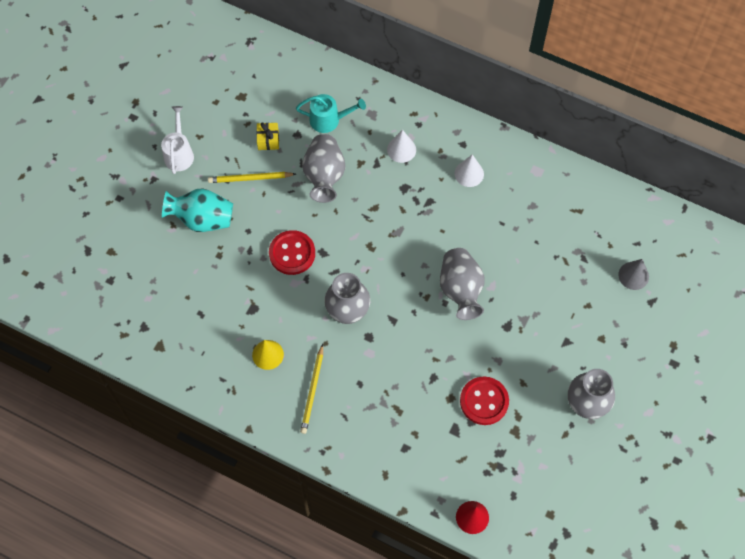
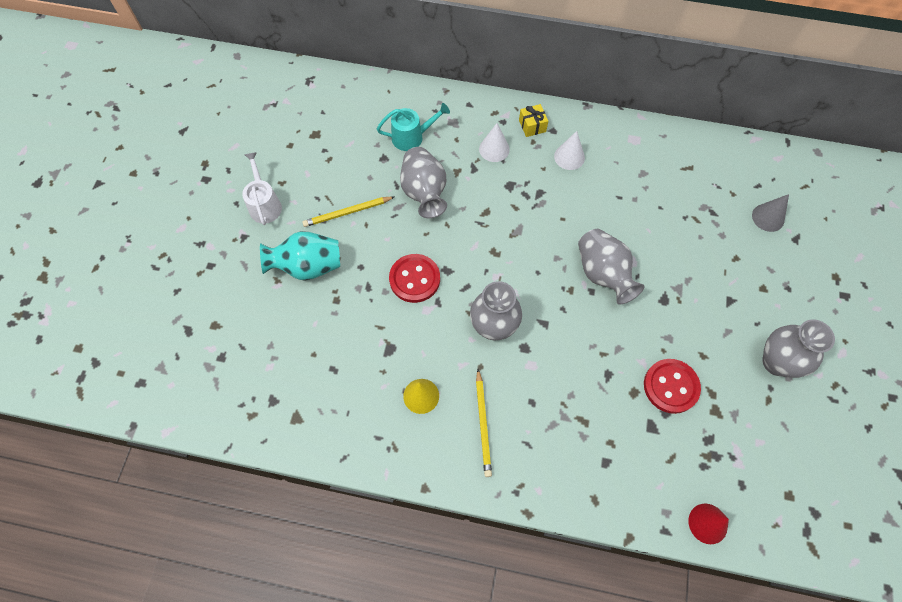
camera: 15 degrees left, 0 degrees up
yellow gift [256,123,279,150] -> yellow gift moved to [519,104,548,137]

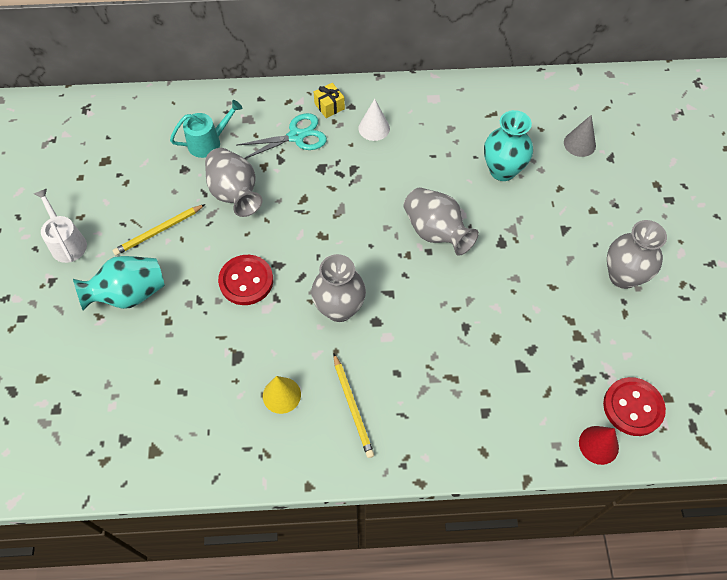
camera: 15 degrees left, 5 degrees down
white cone [479,123,510,162] -> turquoise scissors [237,113,327,159]
red button [644,359,701,414] -> red button moved to [603,377,666,436]
none -> turquoise vase [484,110,533,181]

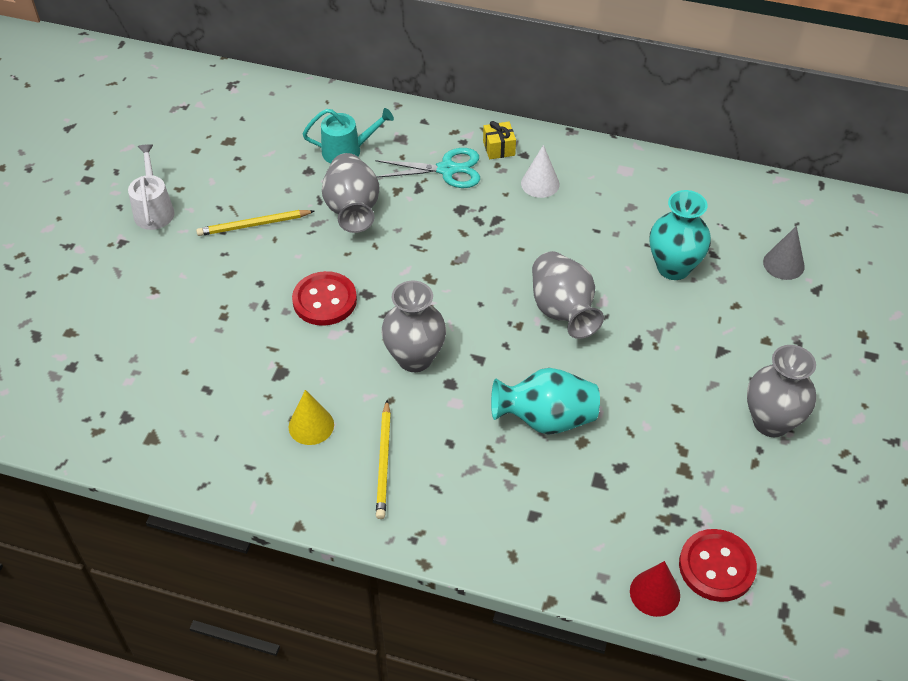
camera: 20 degrees right, 10 degrees down
turquoise vase [73,256,165,310] -> turquoise vase moved to [491,368,600,435]

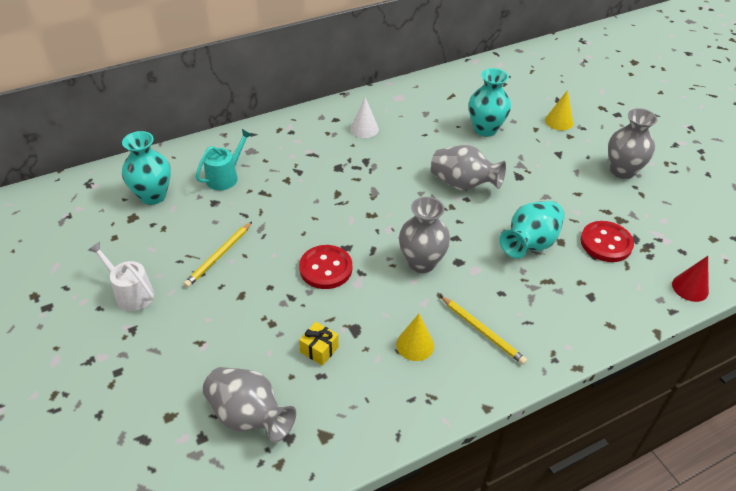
camera: 45 degrees left, 5 degrees down
grey vase [322,153,380,233] -> grey vase moved to [202,367,296,443]
turquoise scissors [375,148,480,188] -> none
yellow gift [483,121,516,159] -> yellow gift moved to [299,322,339,366]
red button [679,529,757,602] -> red button moved to [580,221,634,262]
grey cone [763,226,805,280] -> none
none -> turquoise vase [122,131,171,205]
none -> yellow cone [545,90,573,130]

